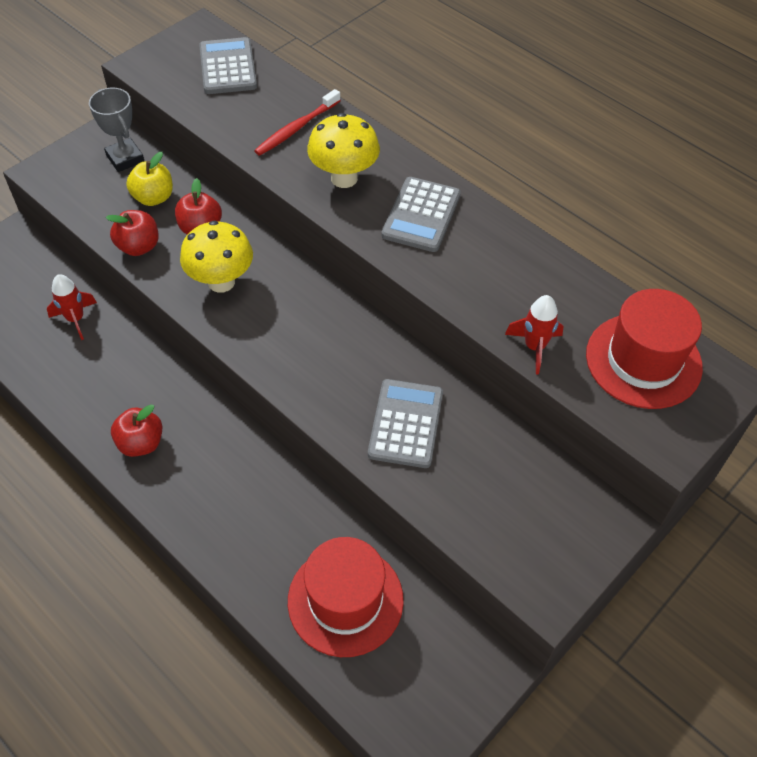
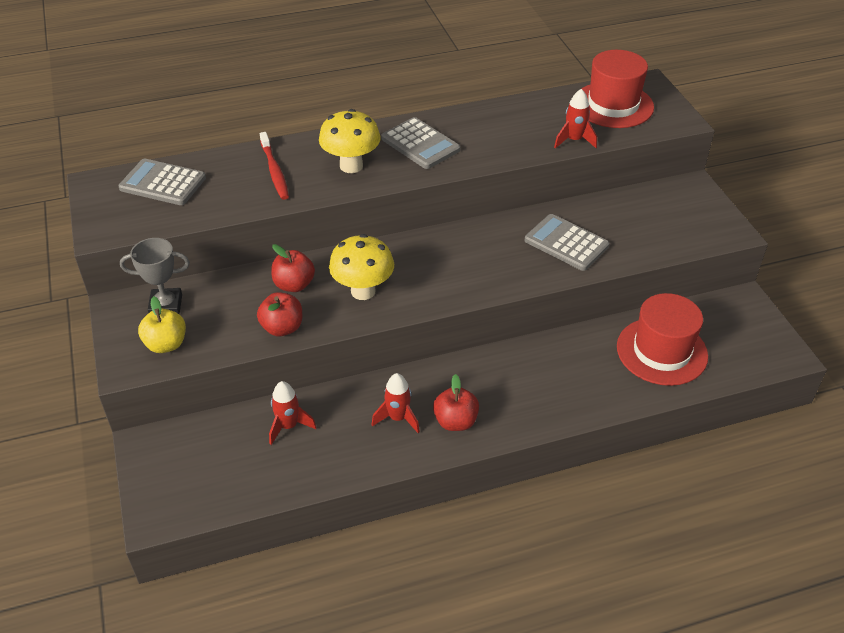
camera: 60 degrees left, 10 degrees down
yellow apple [126,152,173,206] -> yellow apple moved to [138,296,186,353]
none -> red rocket [371,373,420,433]

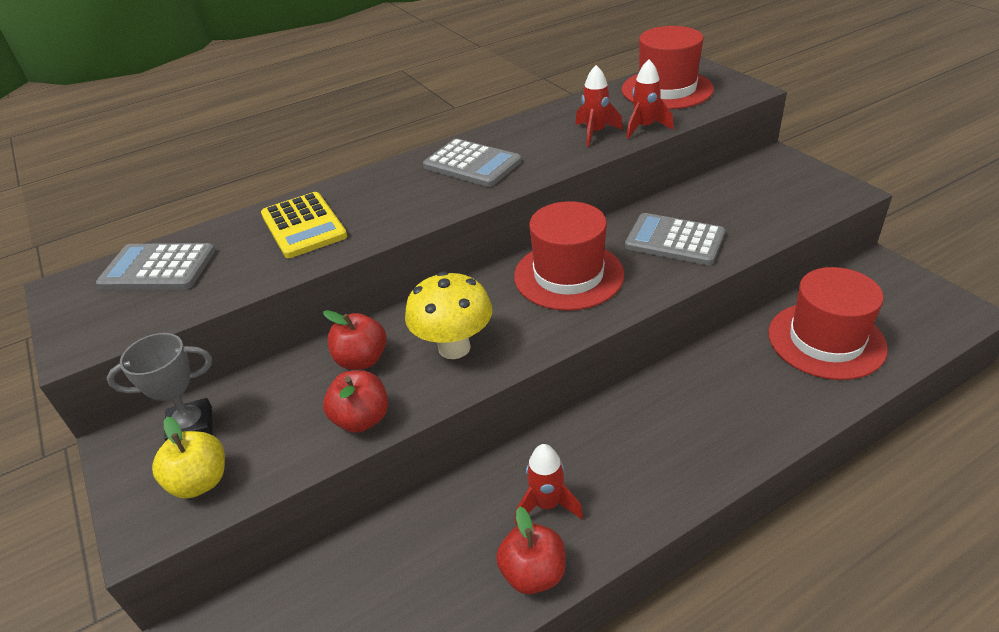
camera: 10 degrees left, 5 degrees down
red toothbrush [260,132,289,200] -> yellow calculator [261,192,347,258]
red rocket [269,381,316,445] -> red rocket moved to [575,65,623,147]
yellow mushroom [319,109,381,173] -> none
red apple [433,374,479,431] -> red apple moved to [496,506,565,594]
none -> red hat [514,201,624,311]

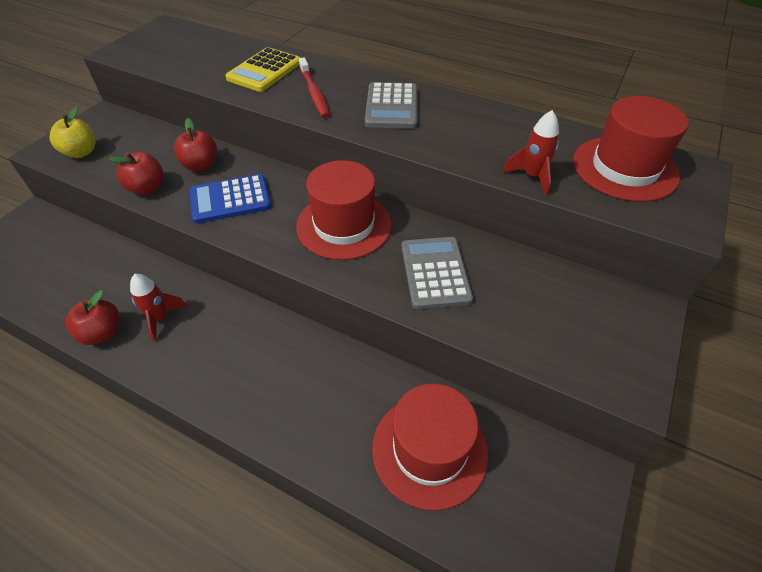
camera: 55 degrees right, 10 degrees up
grey calculator [96,243,215,289] -> none
grey trophy [107,333,212,441] -> none
yellow mushroom [405,271,492,359] -> blue calculator [189,174,271,224]
red rocket [575,65,623,147] -> none
none -> red toothbrush [299,57,330,118]

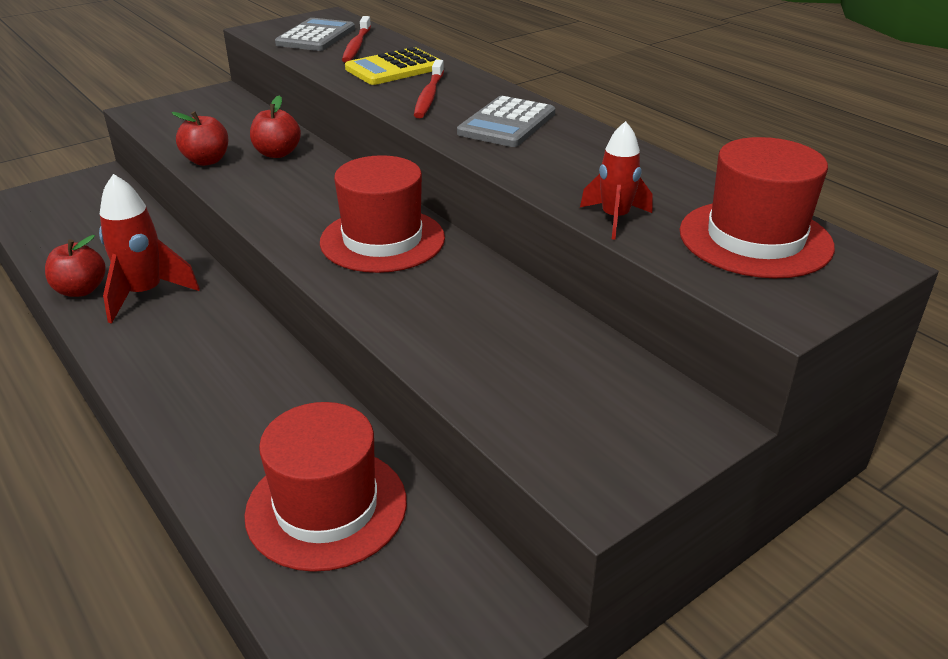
camera: 25 degrees right, 15 degrees down
yellow apple [50,107,95,158] -> none
red rocket [130,274,187,342] -> red rocket [99,174,200,323], size x1.57
blue calculator [189,174,271,224] -> none
grey calculator [401,237,473,309] -> grey calculator moved to [275,18,355,51]
none -> red toothbrush [342,16,371,63]

